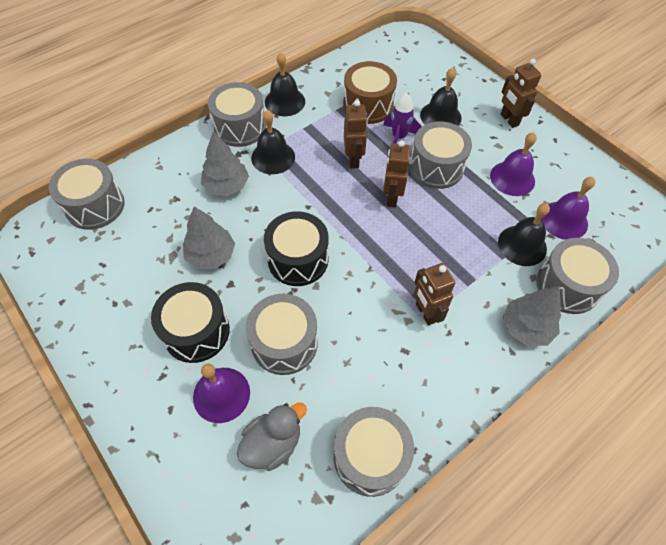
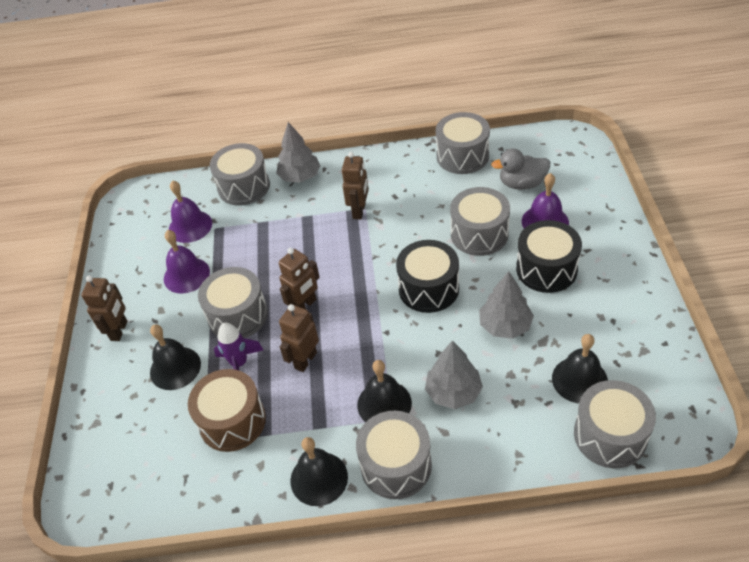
camera: 140 degrees left, 10 degrees down
black bell [498,203,550,266] -> black bell moved to [552,334,608,403]

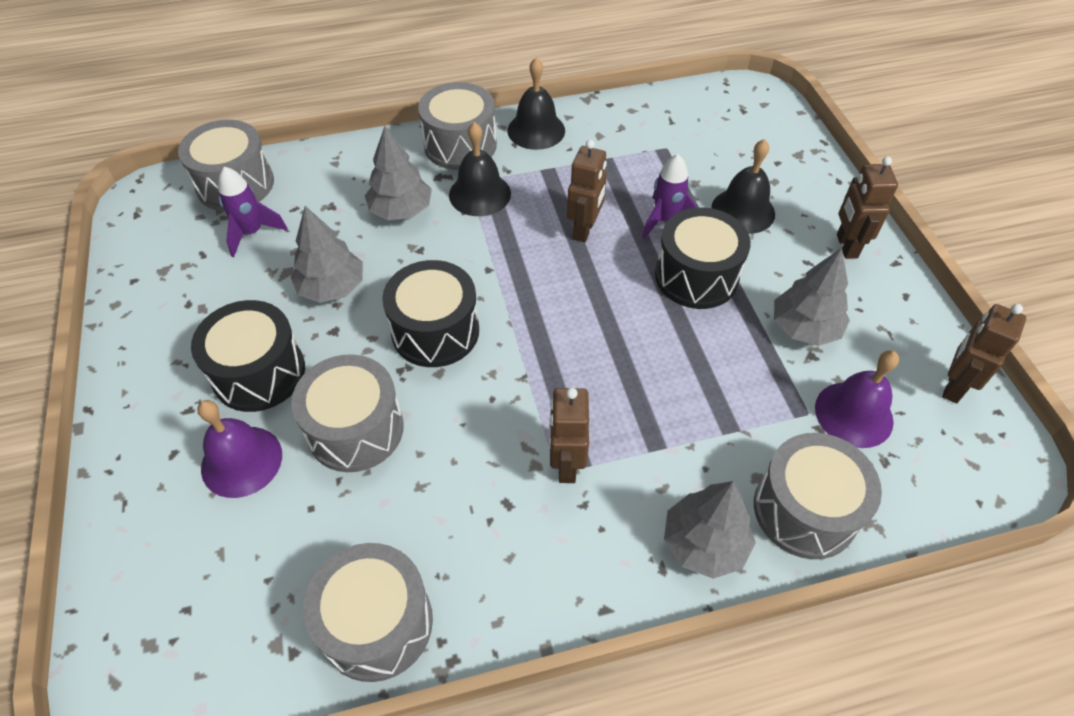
camera: 165 degrees right, 5 degrees up
purple bell [164,230,210,294] -> grey tree [774,248,850,346]
brown drum [188,369,266,452] -> none
grey drum [198,267,268,338] -> black drum [655,208,751,309]
brown robot [279,248,320,309] -> brown robot moved to [942,304,1026,403]
grey duck [491,148,550,190] -> none
black bell [552,334,608,403] -> purple rocket [218,167,288,257]

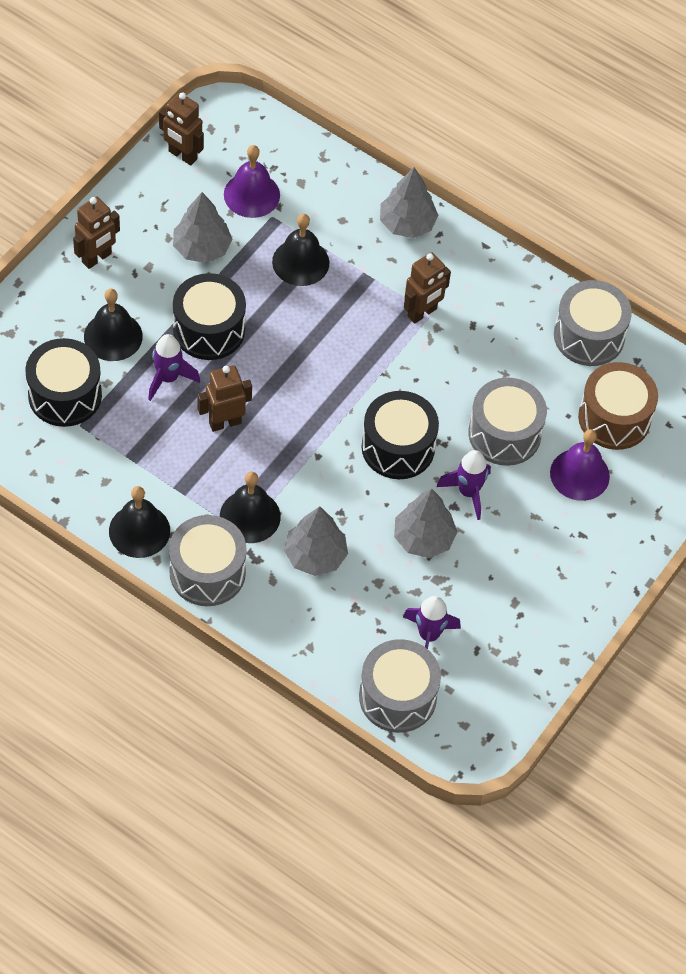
camera: 135 degrees left, 5 degrees up
black drum [191,300,305,412] -> black drum moved to [25,338,102,427]
grey drum [754,433,882,559] -> none
brown robot [942,304,1026,403] -> brown robot turned 45 degrees clockwise [159,92,204,166]
none -> black bell [272,214,329,286]
none -> purple rocket [437,450,491,520]
none -> brown drum [578,362,658,450]

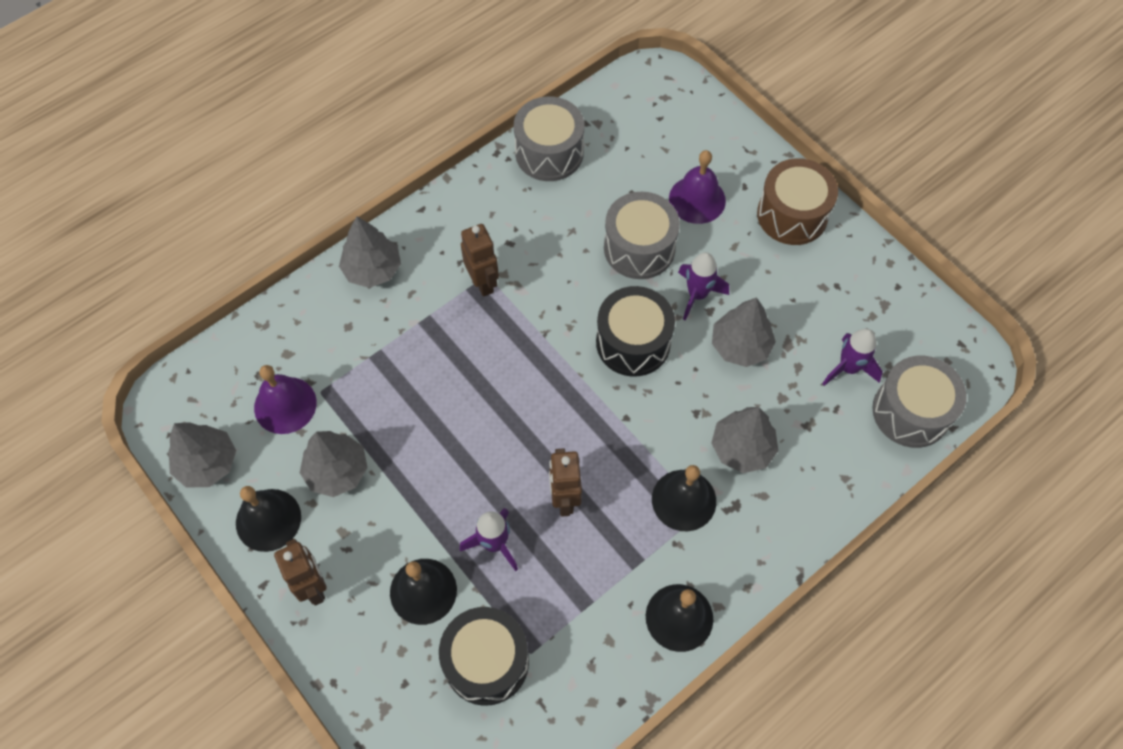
camera: 70 degrees left, 5 degrees up
brown robot [159,92,204,166] -> grey tree [168,422,236,488]
grey drum [169,515,247,606] -> none
black drum [173,273,246,360] -> none
black bell [272,214,329,286] -> black bell moved to [236,486,301,552]
brown drum [578,362,658,450] -> brown drum moved to [757,158,838,245]

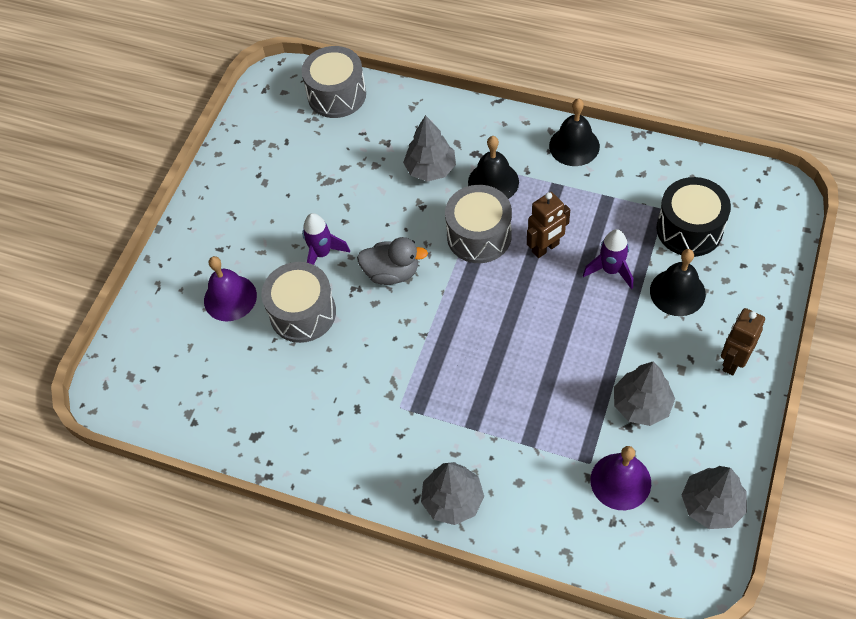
camera: 115 degrees left, 5 degrees down
black bell [236,486,301,552] -> none
brown robot [461,224,499,297] -> none
grey drum [514,97,584,181] -> grey drum moved to [445,185,512,263]
black drum [596,286,675,377] -> grey duck [357,237,428,285]
grey tree [712,297,776,367] -> none
brown drum [757,158,838,245] -> none
purple rocket [822,329,883,386] -> none

